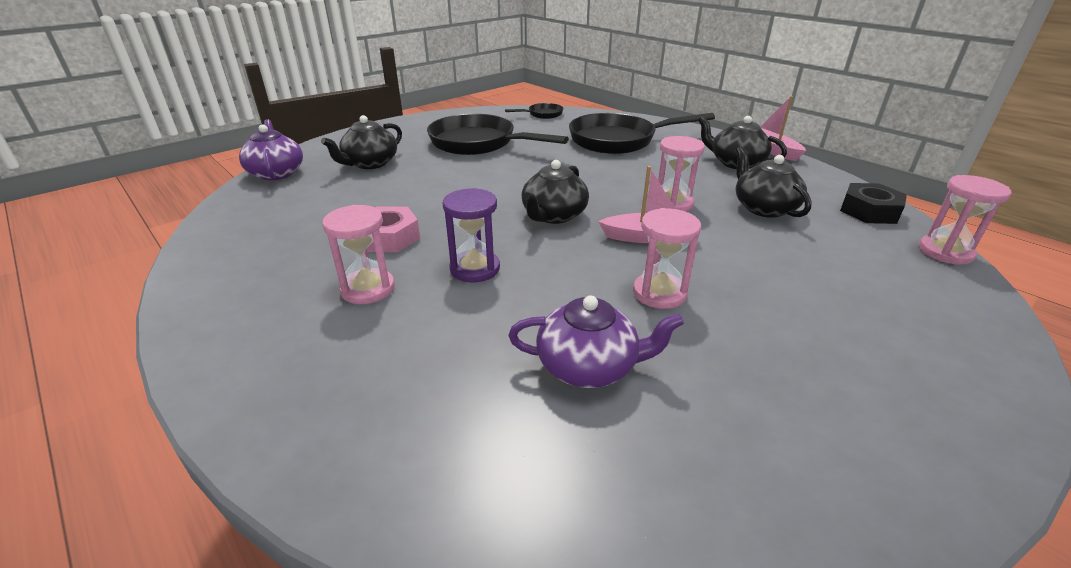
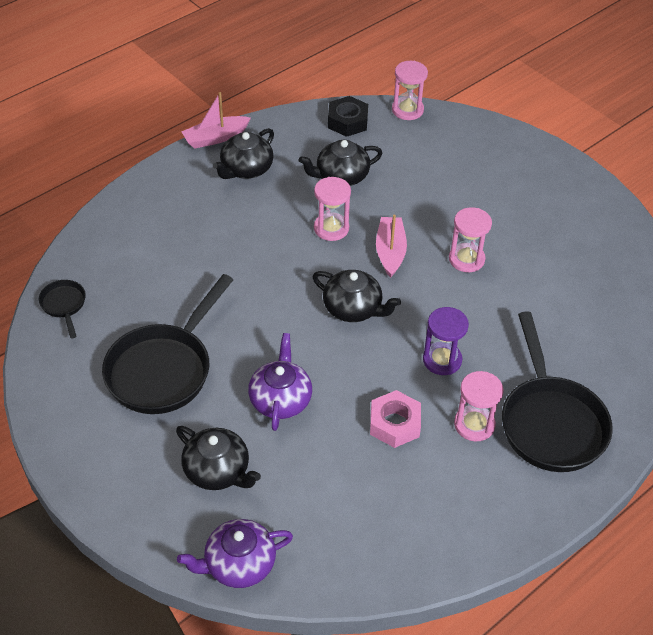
camera: 90 degrees left, 15 degrees up
purple teapot [509,295,684,388] -> purple teapot moved to [248,333,312,431]
black pan [569,113,715,154] -> black pan moved to [502,311,613,472]

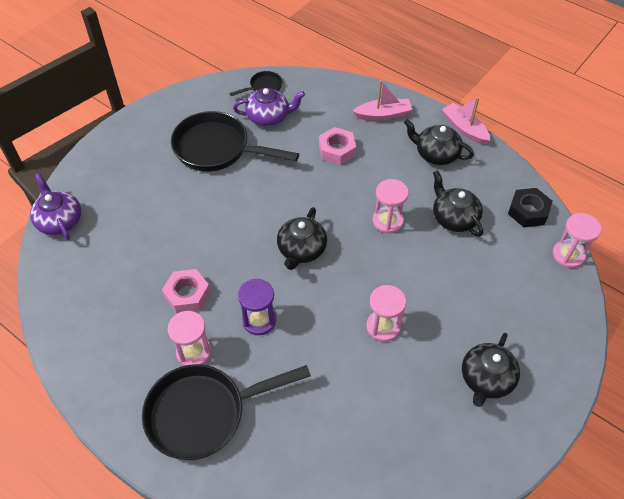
camera: 80 degrees right, 5 degrees up
black teapot [176,426,261,490] -> black teapot moved to [462,333,520,407]
purple teapot [248,333,312,431] -> purple teapot moved to [233,88,305,126]
pink boat [376,215,407,278] -> pink boat moved to [353,80,413,121]
none -> pink nut [319,127,356,165]

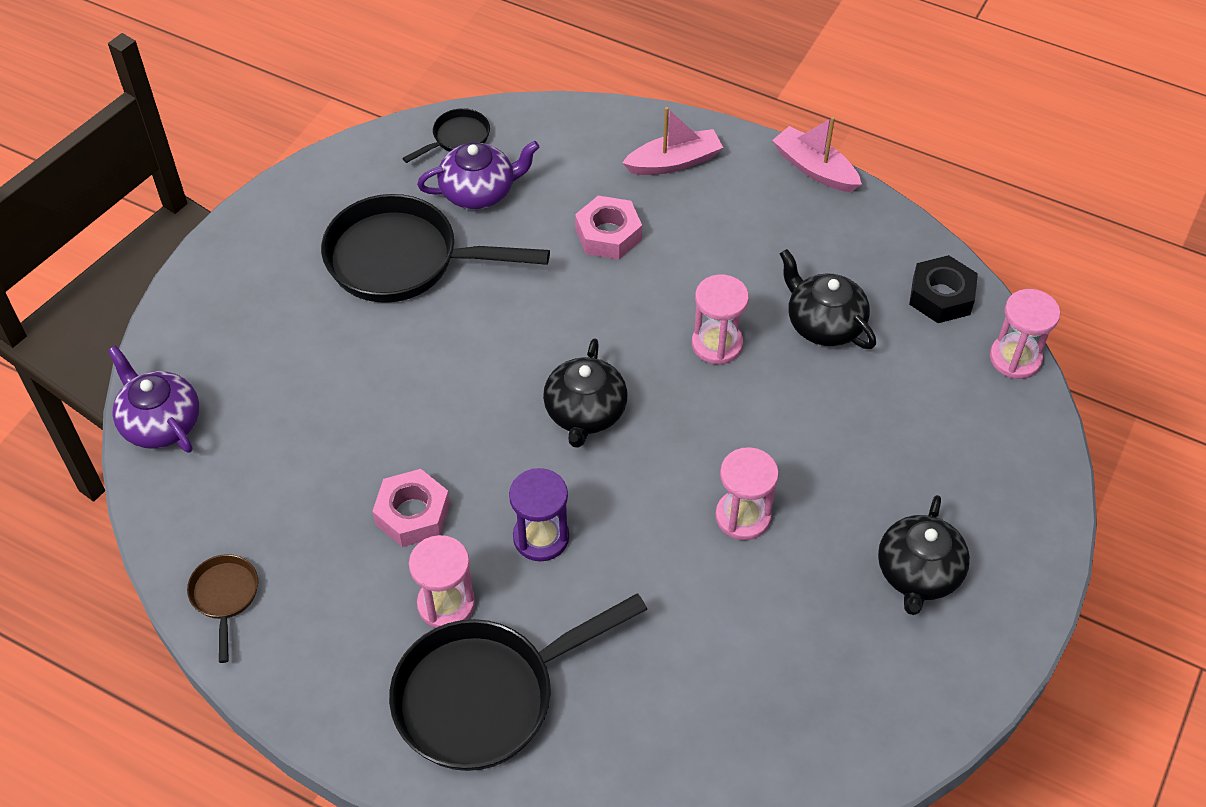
camera: 10 degrees left, 0 degrees up
black teapot [404,119,474,165] -> none
none -> brown pan [187,554,258,663]

